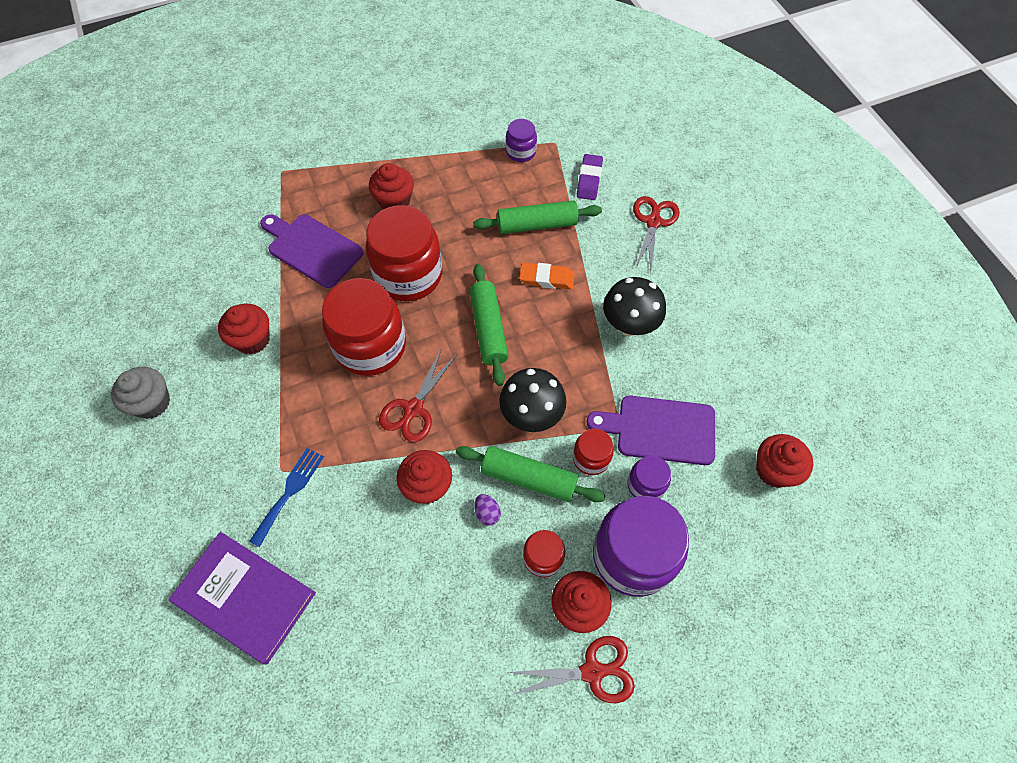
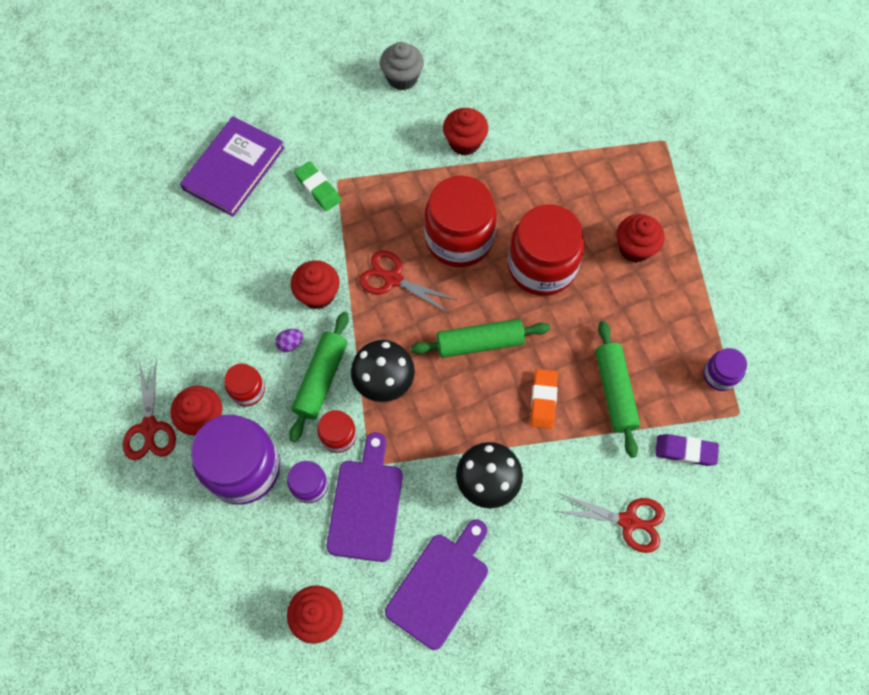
camera: 90 degrees right, 5 degrees up
blue fork [249,448,324,547] -> green eraser [294,161,341,211]
purple cutting board [260,214,364,288] -> purple cutting board moved to [385,520,488,650]

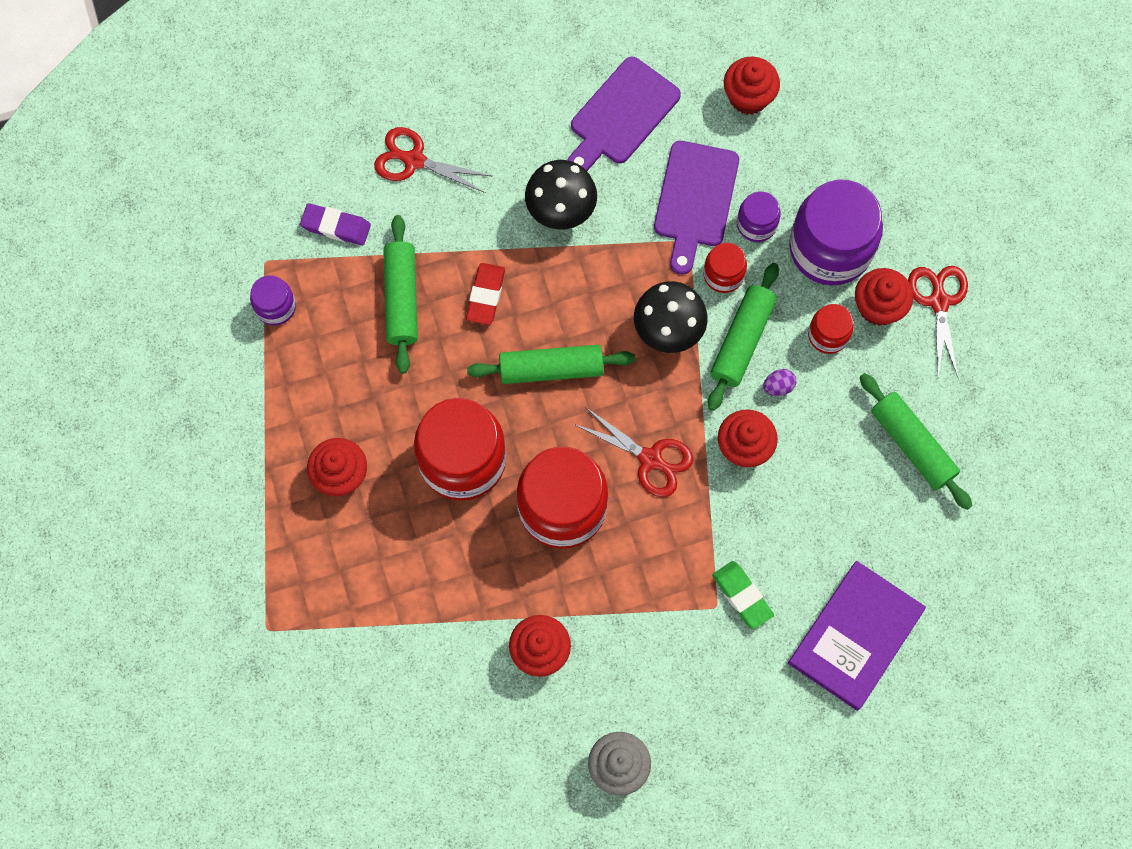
camera: 175 degrees left, 5 degrees up
orange eraser [530,369,558,429] -> red eraser [466,263,505,325]
none -> green rolling pin [860,373,972,510]

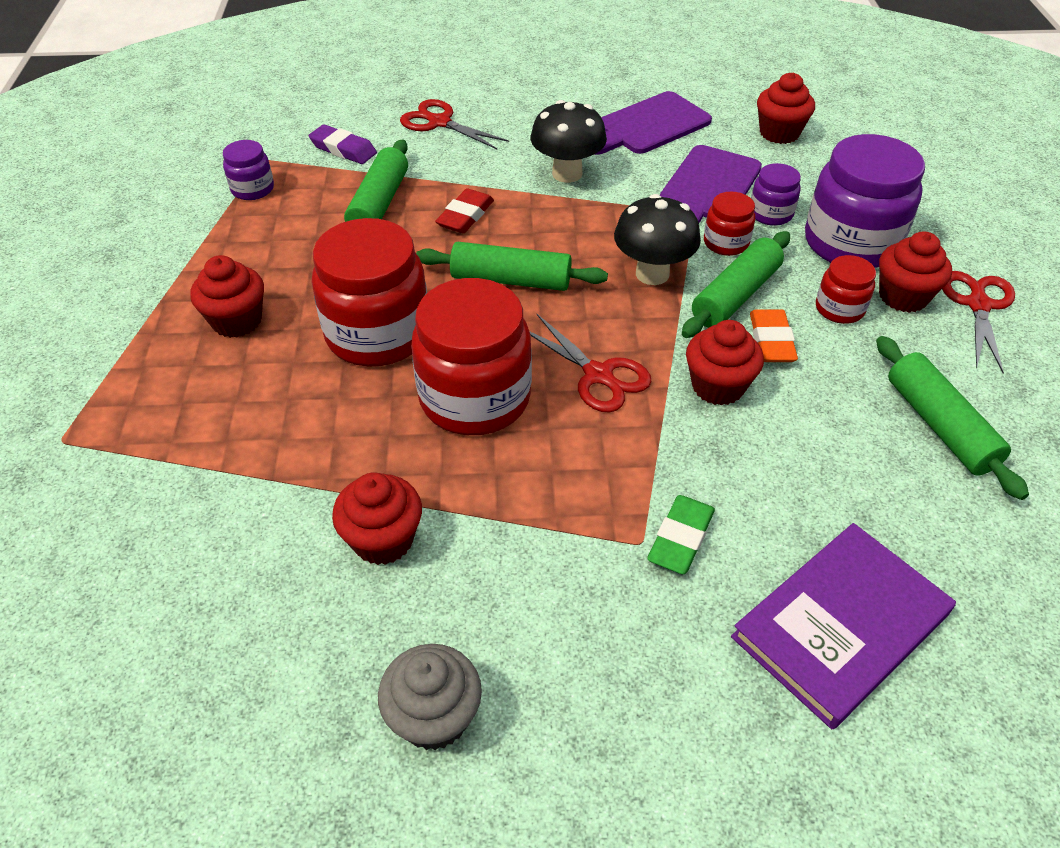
camera: 15 degrees right, 25 degrees down
green eraser [712,561,774,629] -> green eraser turned 45 degrees clockwise [647,495,715,574]
purple egg [763,369,796,396] -> orange eraser [750,309,798,362]

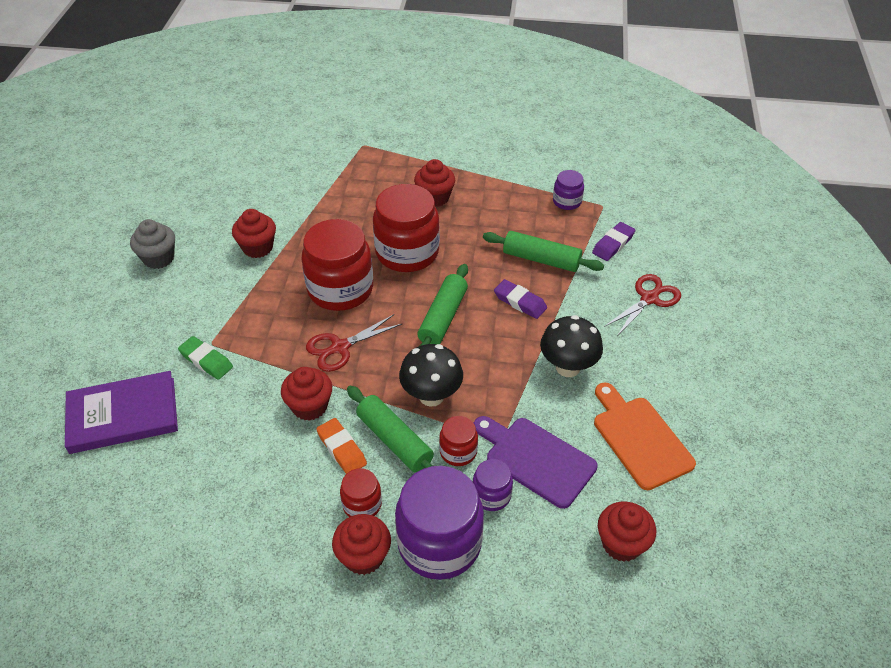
camera: 100 degrees right, 0 degrees up
red eraser [435,188,494,233] -> purple eraser [494,279,547,319]
purple cutting board [594,91,712,155] -> orange cutting board [594,383,696,490]
purple book [731,523,956,730] -> purple book turned 75 degrees counterclockwise [65,371,178,454]
orange eraser [750,309,798,362] -> orange eraser turned 45 degrees clockwise [316,418,367,474]
green rolling pin [876,336,1029,500] -> none
red scissors [942,271,1015,373] -> none

